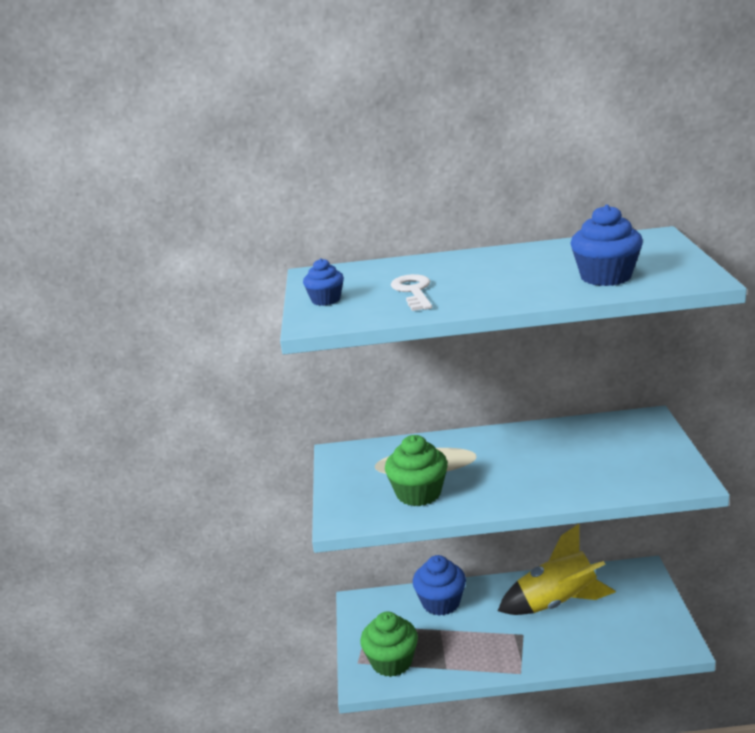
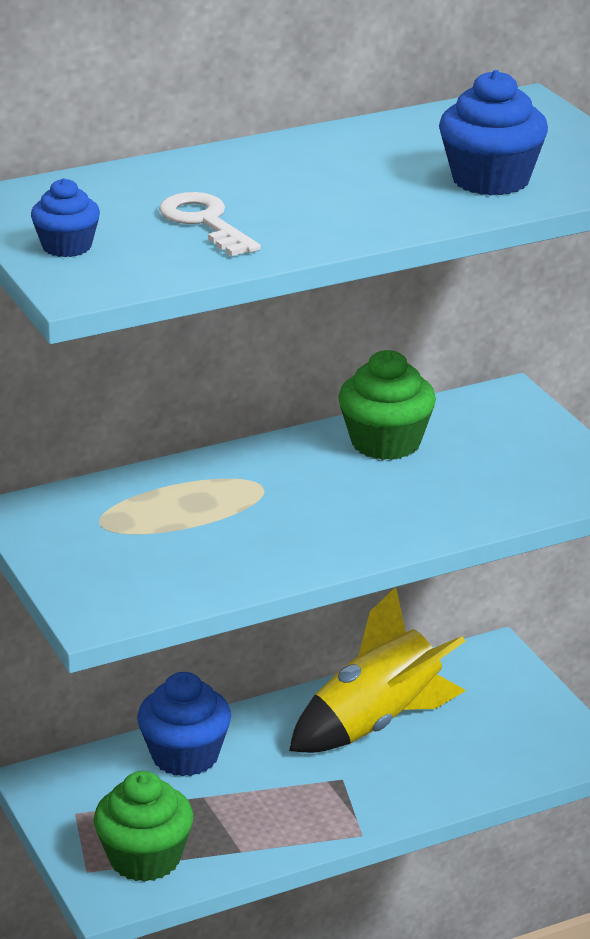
camera: 25 degrees left, 5 degrees up
green cupcake [385,435,448,506] -> green cupcake moved to [338,350,436,460]

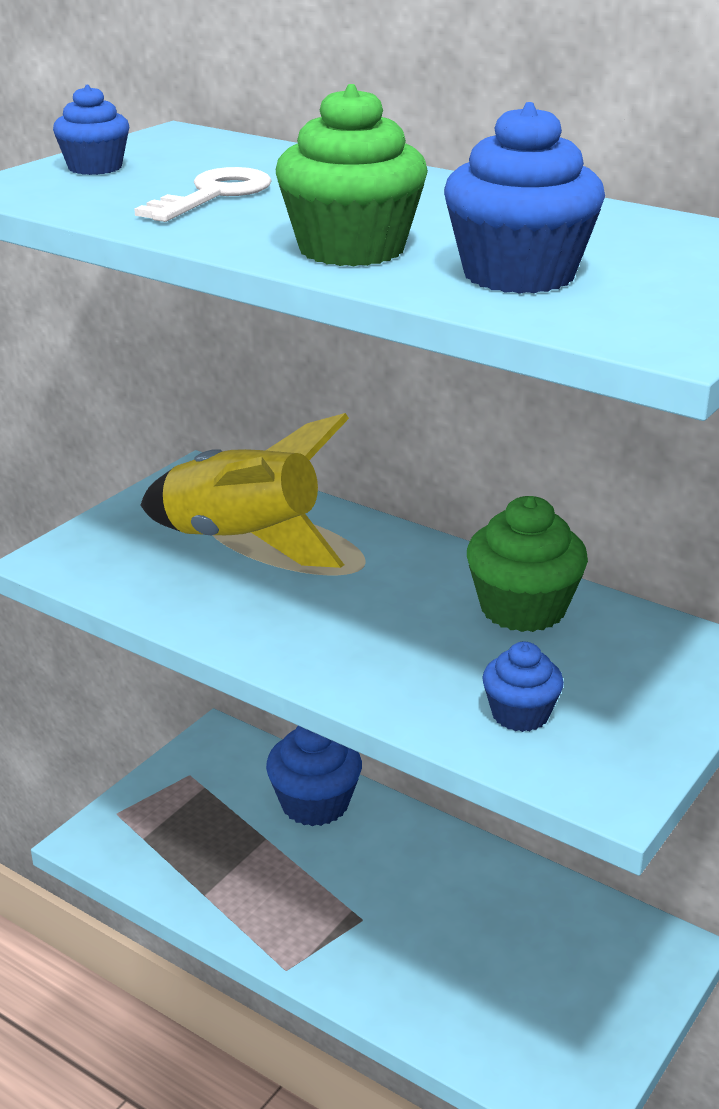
camera: 60 degrees right, 0 degrees up
green cupcake [94,771,193,882] -> green cupcake moved to [276,84,428,266]
yellow rocket [289,587,466,753] -> yellow rocket moved to [140,413,349,568]
none -> blue cupcake [482,642,564,732]

